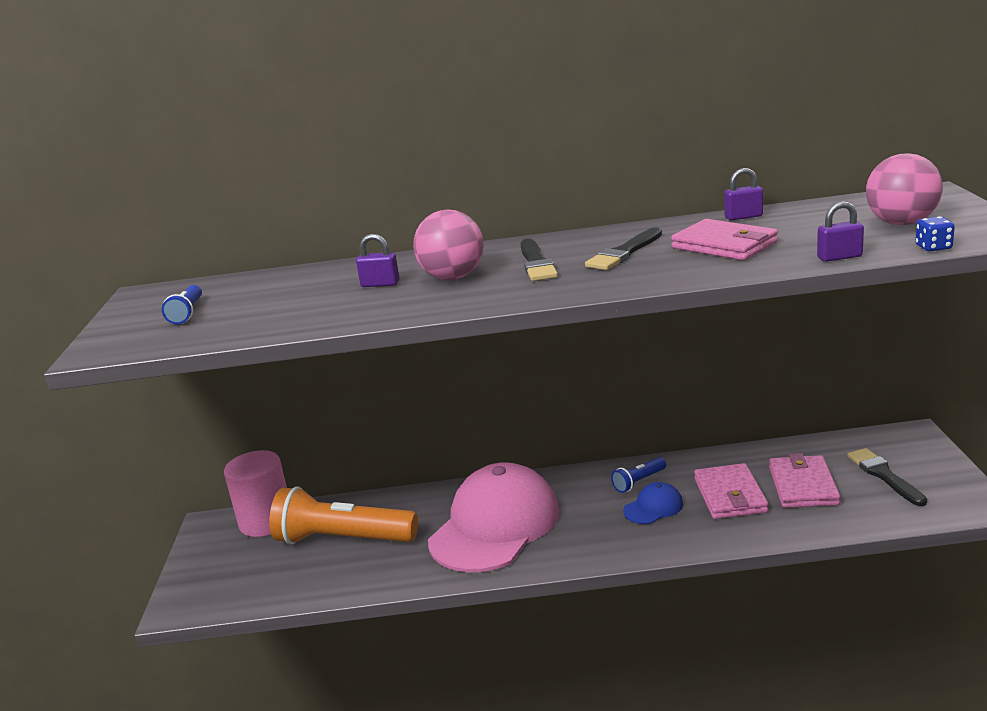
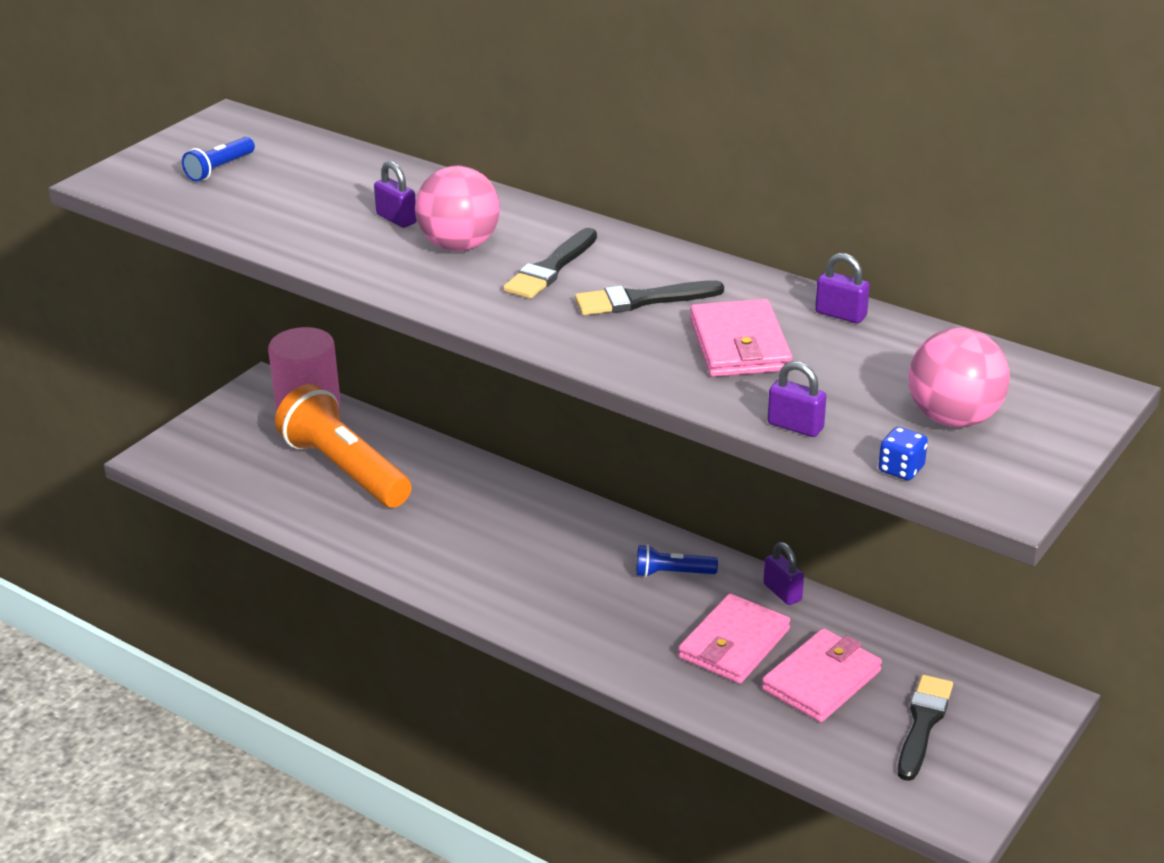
camera: 35 degrees right, 10 degrees up
pink cap [428,462,559,572] -> none
blue cap [623,482,683,524] -> none
none -> purple padlock [763,542,804,605]

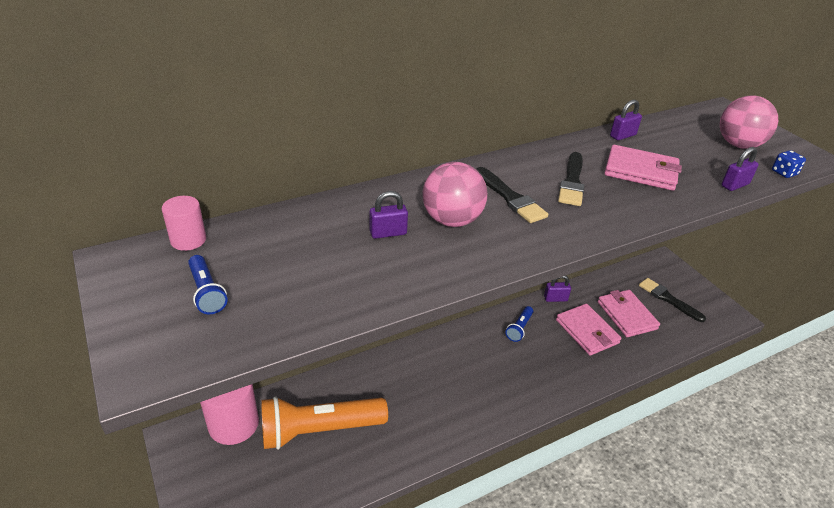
camera: 65 degrees left, 5 degrees up
none -> pink cylinder [162,196,206,251]

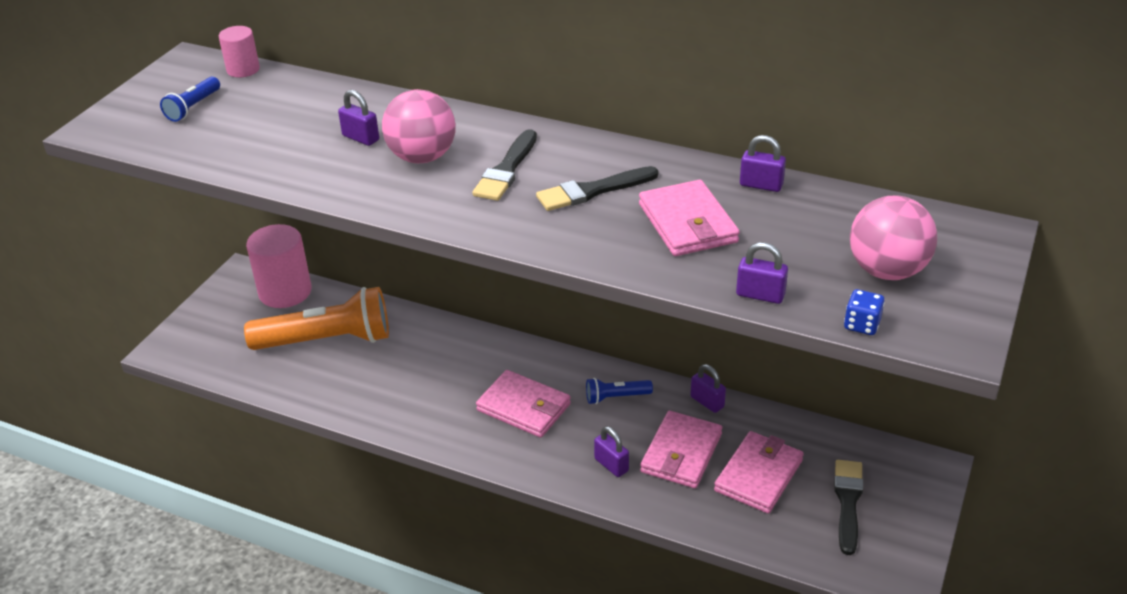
camera: 55 degrees right, 0 degrees up
orange flashlight [261,396,388,450] -> orange flashlight turned 135 degrees clockwise [244,287,389,350]
none -> pink wallet [476,370,571,438]
none -> purple padlock [594,426,629,477]

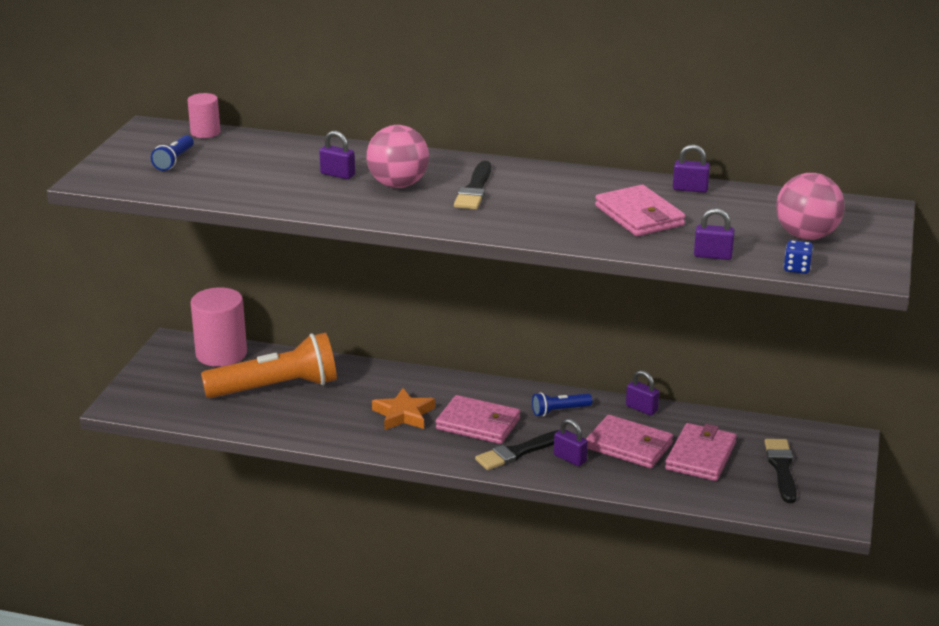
camera: 10 degrees left, 10 degrees down
black brush [536,166,658,211] -> black brush moved to [475,430,559,470]
pink wallet [640,411,722,488] -> pink wallet turned 75 degrees counterclockwise [586,415,673,468]
none -> orange star [372,388,435,430]

